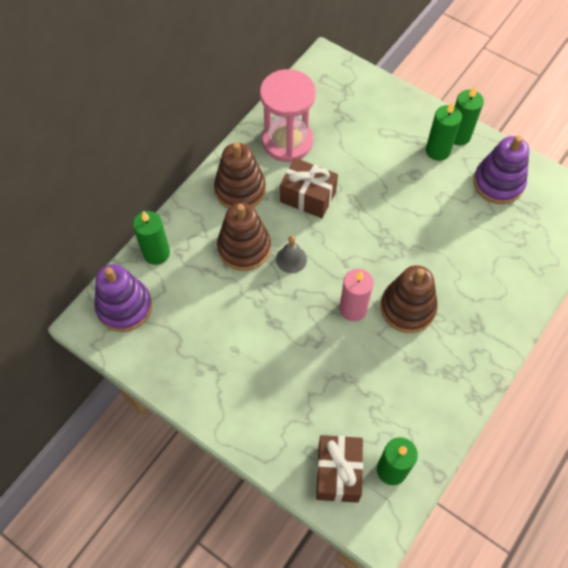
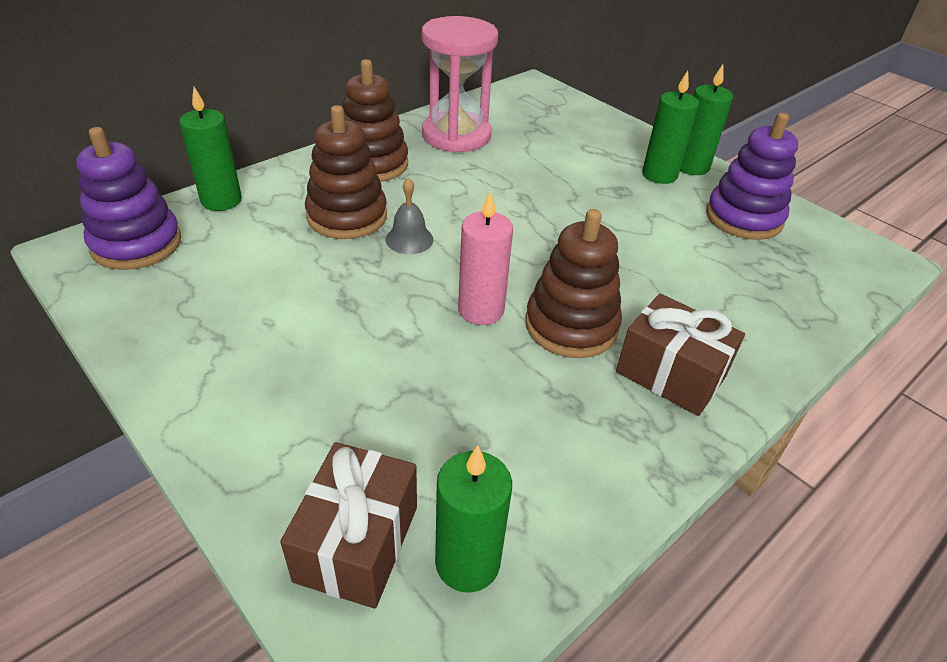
camera: 10 degrees right, 20 degrees down
brown gift [280,158,338,218] -> brown gift moved to [616,293,745,416]

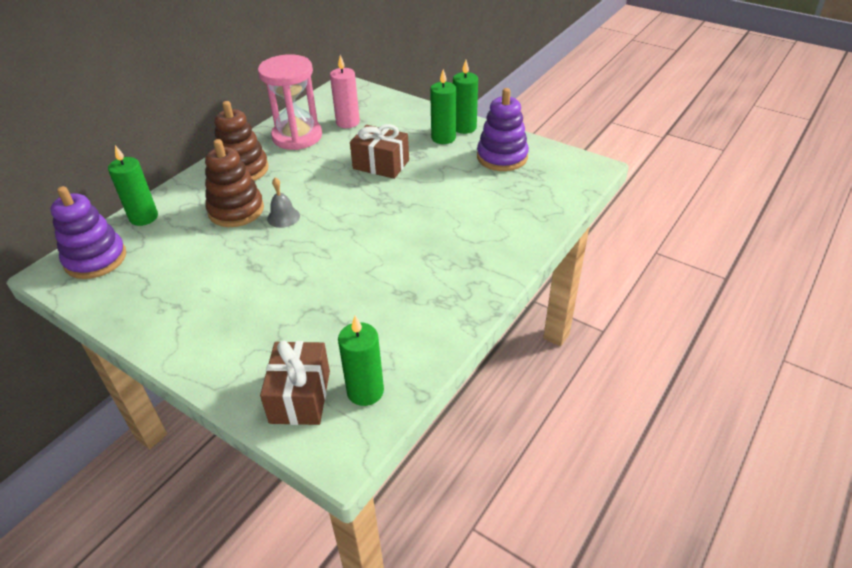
camera: 10 degrees left, 0 degrees up
pink candle [458,191,513,325] -> pink candle moved to [330,55,360,128]
brown stacking toy [526,209,622,358] -> none
brown gift [616,293,745,416] -> brown gift moved to [350,124,409,179]

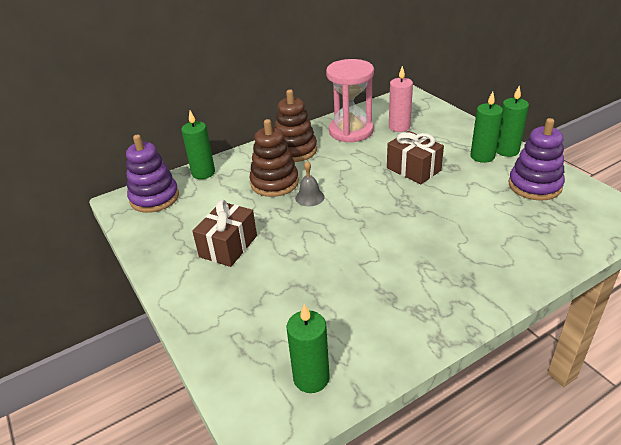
camera: 25 degrees right, 5 degrees down
brown gift [260,341,330,425] -> brown gift moved to [192,200,257,267]

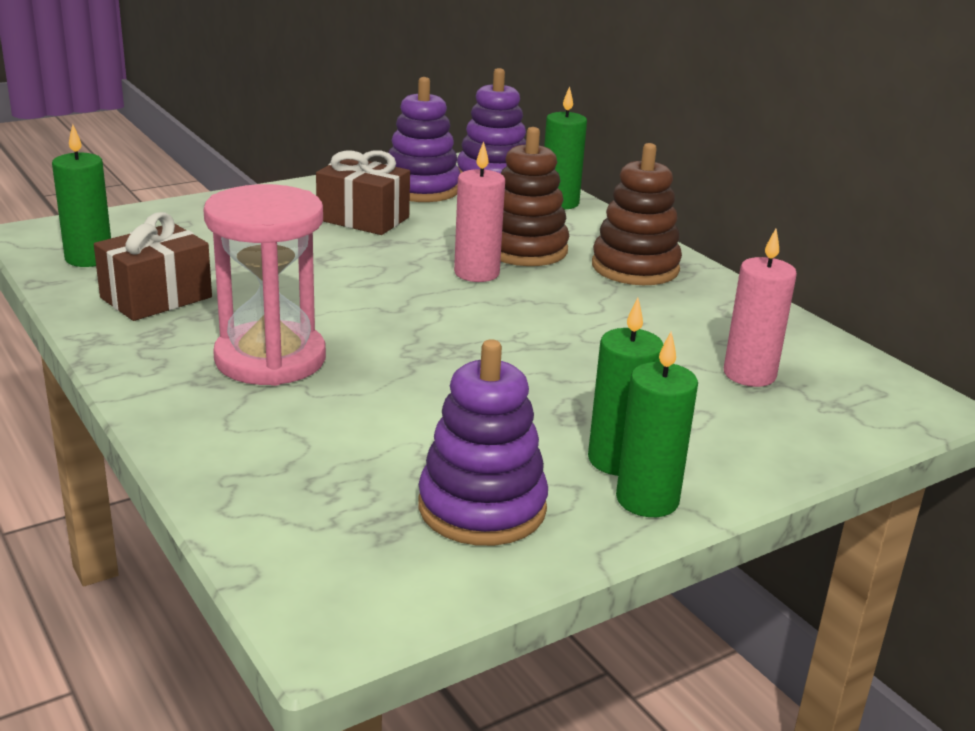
camera: 85 degrees right, 10 degrees down
grey bell [295,161,325,206] -> pink candle [454,141,505,282]
pink hourglass [326,59,374,143] -> pink hourglass moved to [204,184,326,386]
brown gift [387,131,444,184] -> brown gift moved to [94,212,212,321]
none -> purple stacking toy [388,77,460,202]

